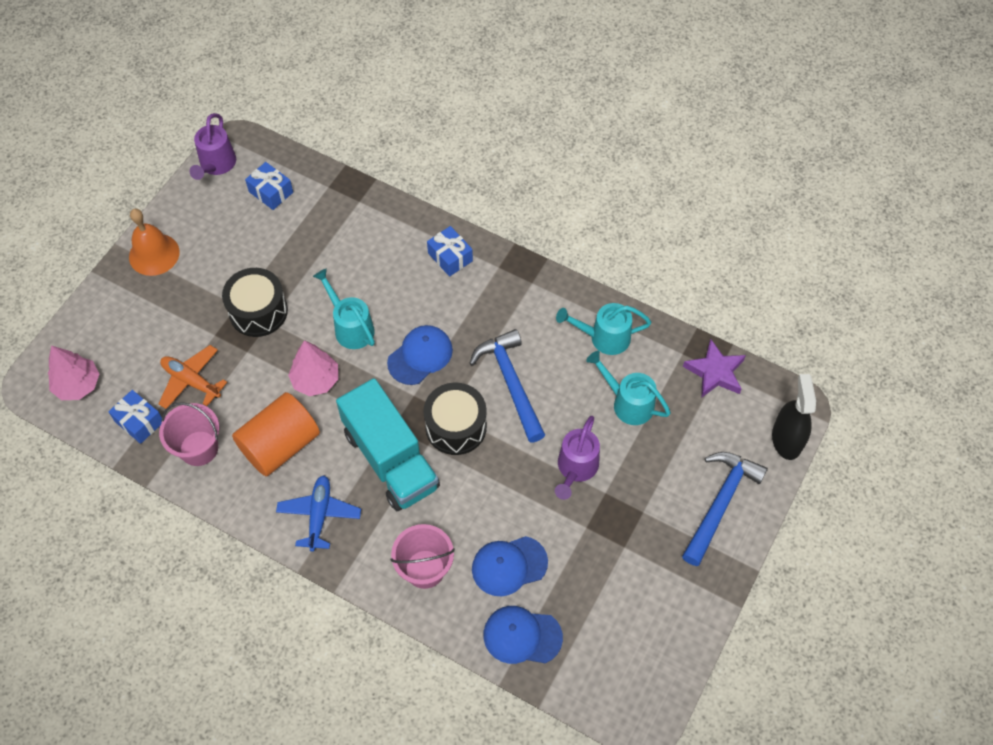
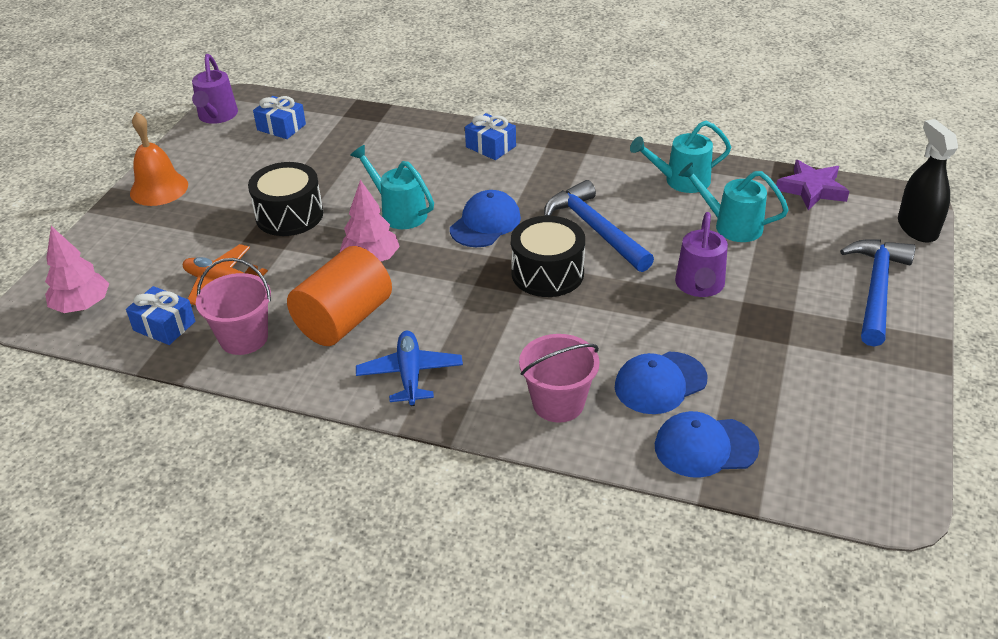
camera: 10 degrees left, 20 degrees down
turquoise truck [336,378,440,511] -> none

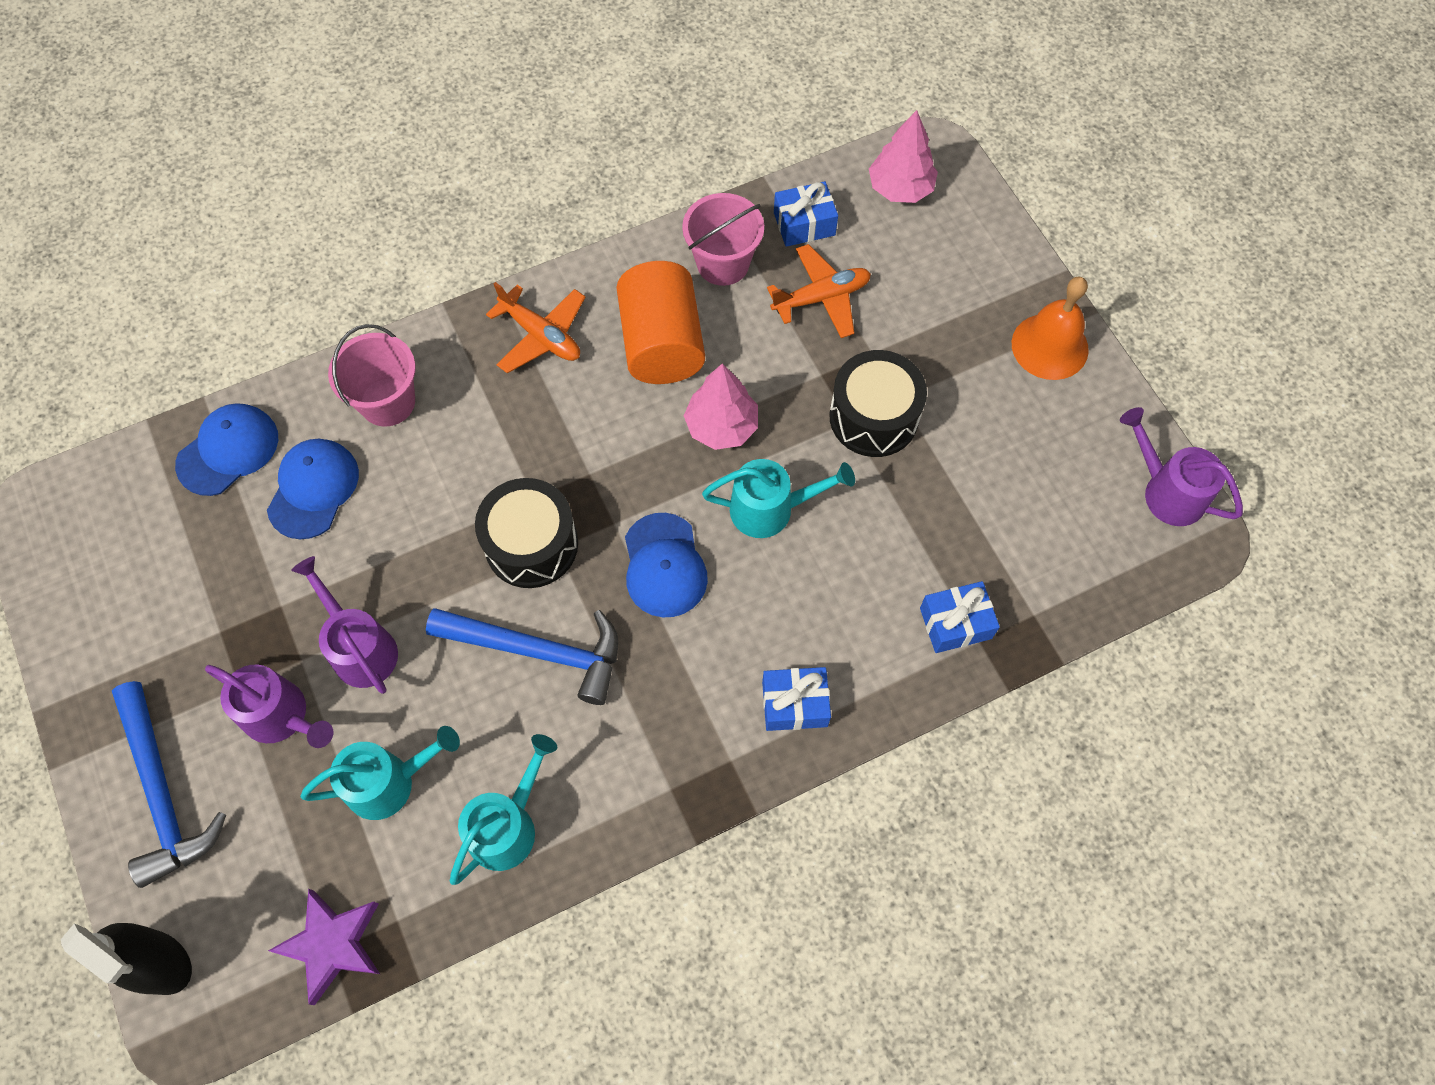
camera: 135 degrees right, 25 degrees up
blue gift [253,96,306,139] -> blue gift moved to [920,581,1000,653]
blue plane [356,331,463,406] -> orange plane [486,282,585,373]
none -> purple watering can [205,664,333,748]

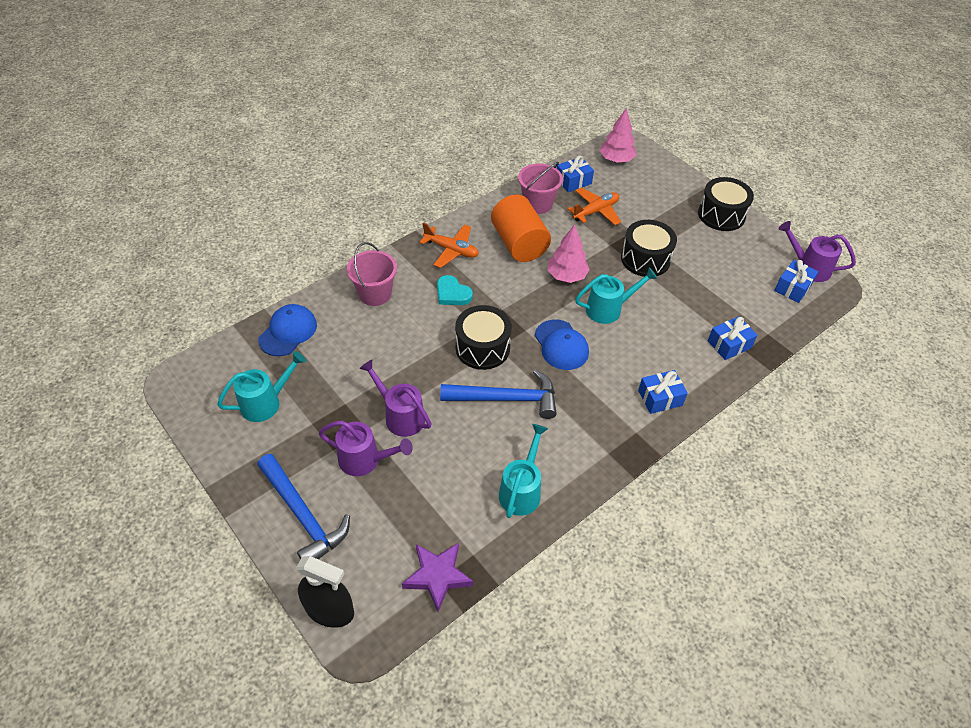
camera: 15 degrees left, 15 degrees down
blue cap [267,439,359,539] -> none
turquoise watering can [300,726,460,820] -> turquoise watering can moved to [217,351,306,422]
orange bell [1012,277,1089,380] -> black drum [698,177,754,231]
none -> turquoise heart [437,275,473,305]
none -> blue gift [774,260,818,303]

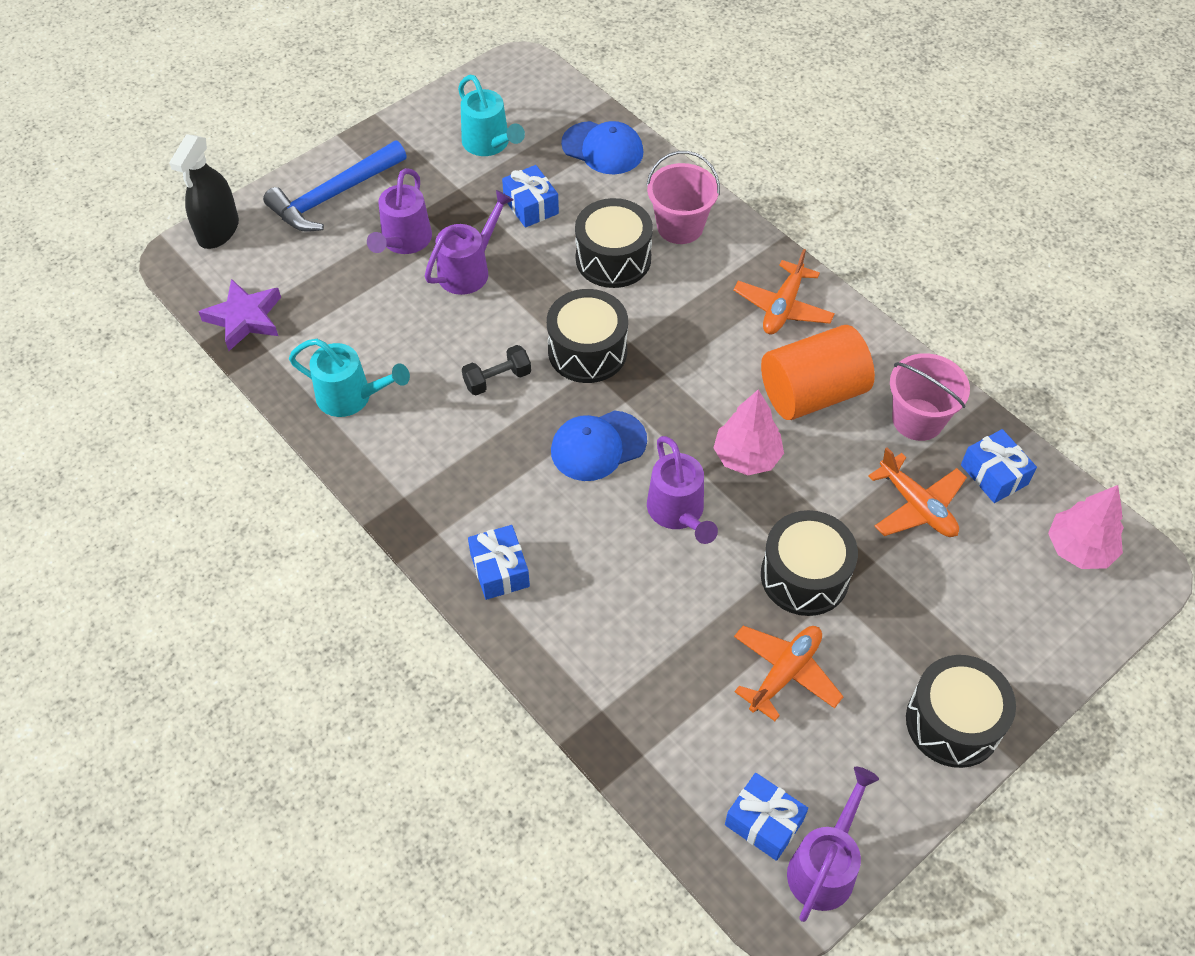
camera: 90 degrees right, 5 degrees up
turquoise heart [437,275,473,305] -> none
blue hammer [440,369,557,419] -> black dumbbell [462,345,531,395]
turquoise watering can [575,267,658,324] -> purple watering can [647,436,718,544]
blue gift [708,316,758,360] -> blue gift moved to [502,165,559,228]
none -> black drum [575,198,653,288]
none -> orange plane [734,626,844,721]

